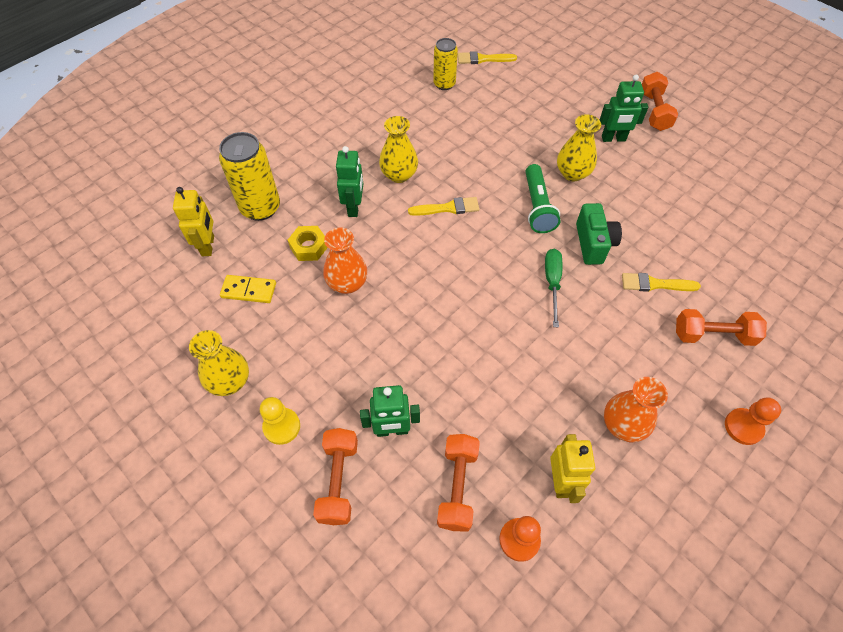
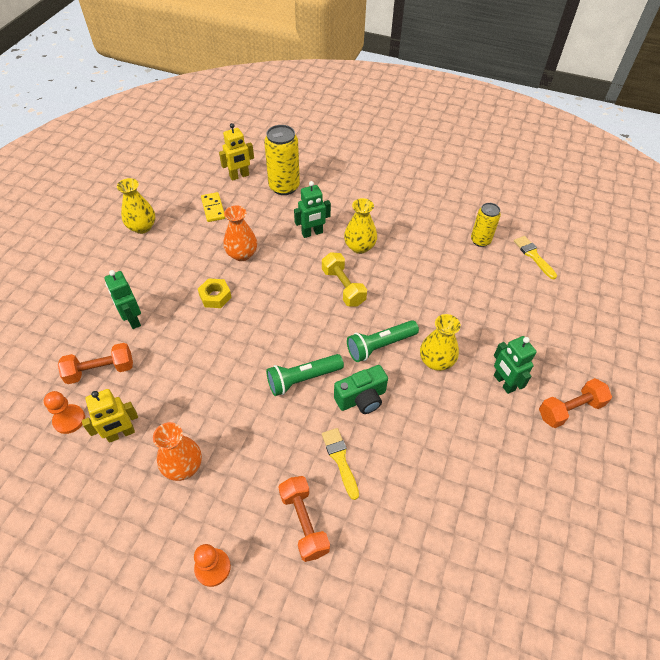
camera: 65 degrees right, 5 degrees down
yellow pawn [260,397,300,445] -> none
yellow nut [288,226,328,261] -> yellow nut moved to [198,278,232,308]
orange dumbbell [313,428,358,525] -> none
yellow brush [408,197,479,216] -> yellow dumbbell [322,252,367,306]
green screwdriver [545,249,562,328] -> green flashlight [266,354,344,396]

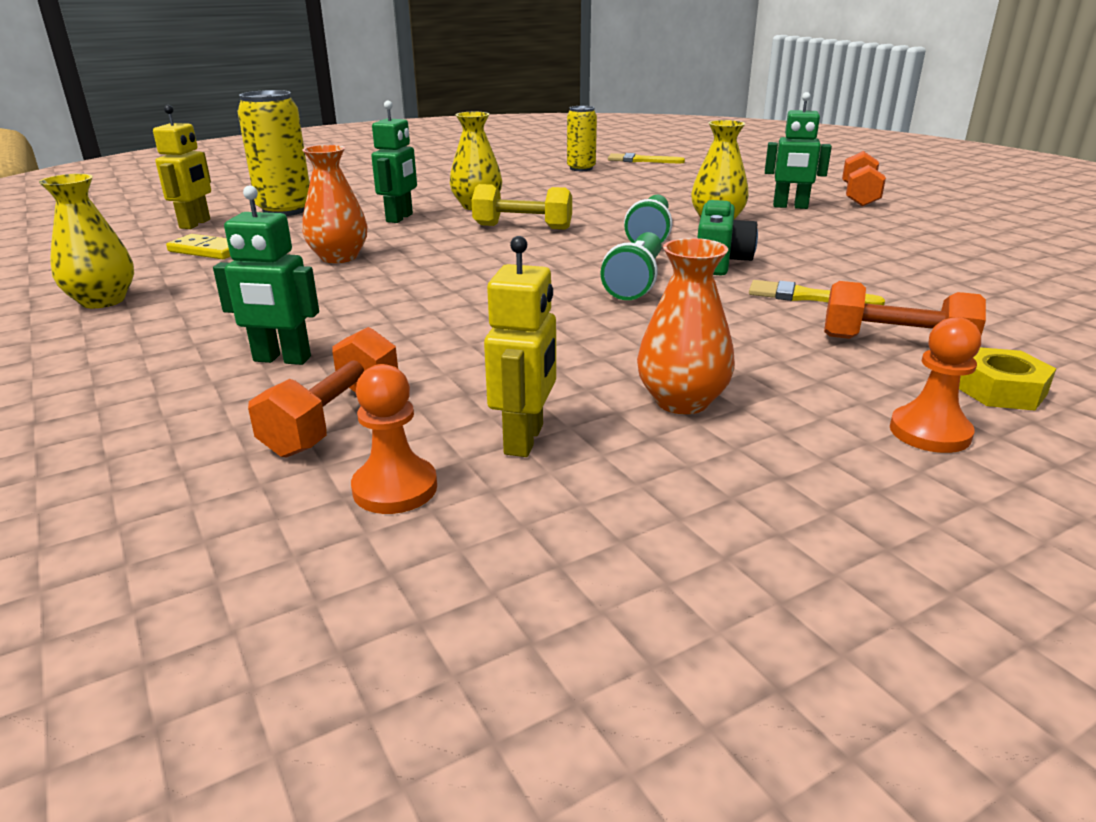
camera: 50 degrees left, 25 degrees down
yellow nut [198,278,232,308] -> yellow nut moved to [959,347,1056,411]

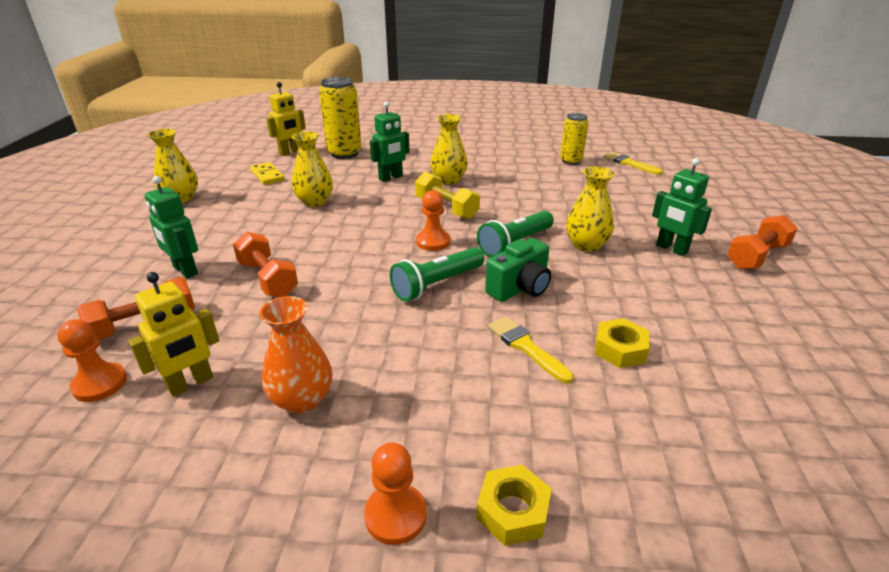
camera: 35 degrees right, 5 degrees up
orange vase [302,145,367,263] -> yellow vase [292,131,333,207]
orange dumbbell [824,281,986,339] -> orange dumbbell moved to [233,232,298,297]
none -> orange pawn [416,190,450,251]
none -> yellow nut [595,318,650,368]

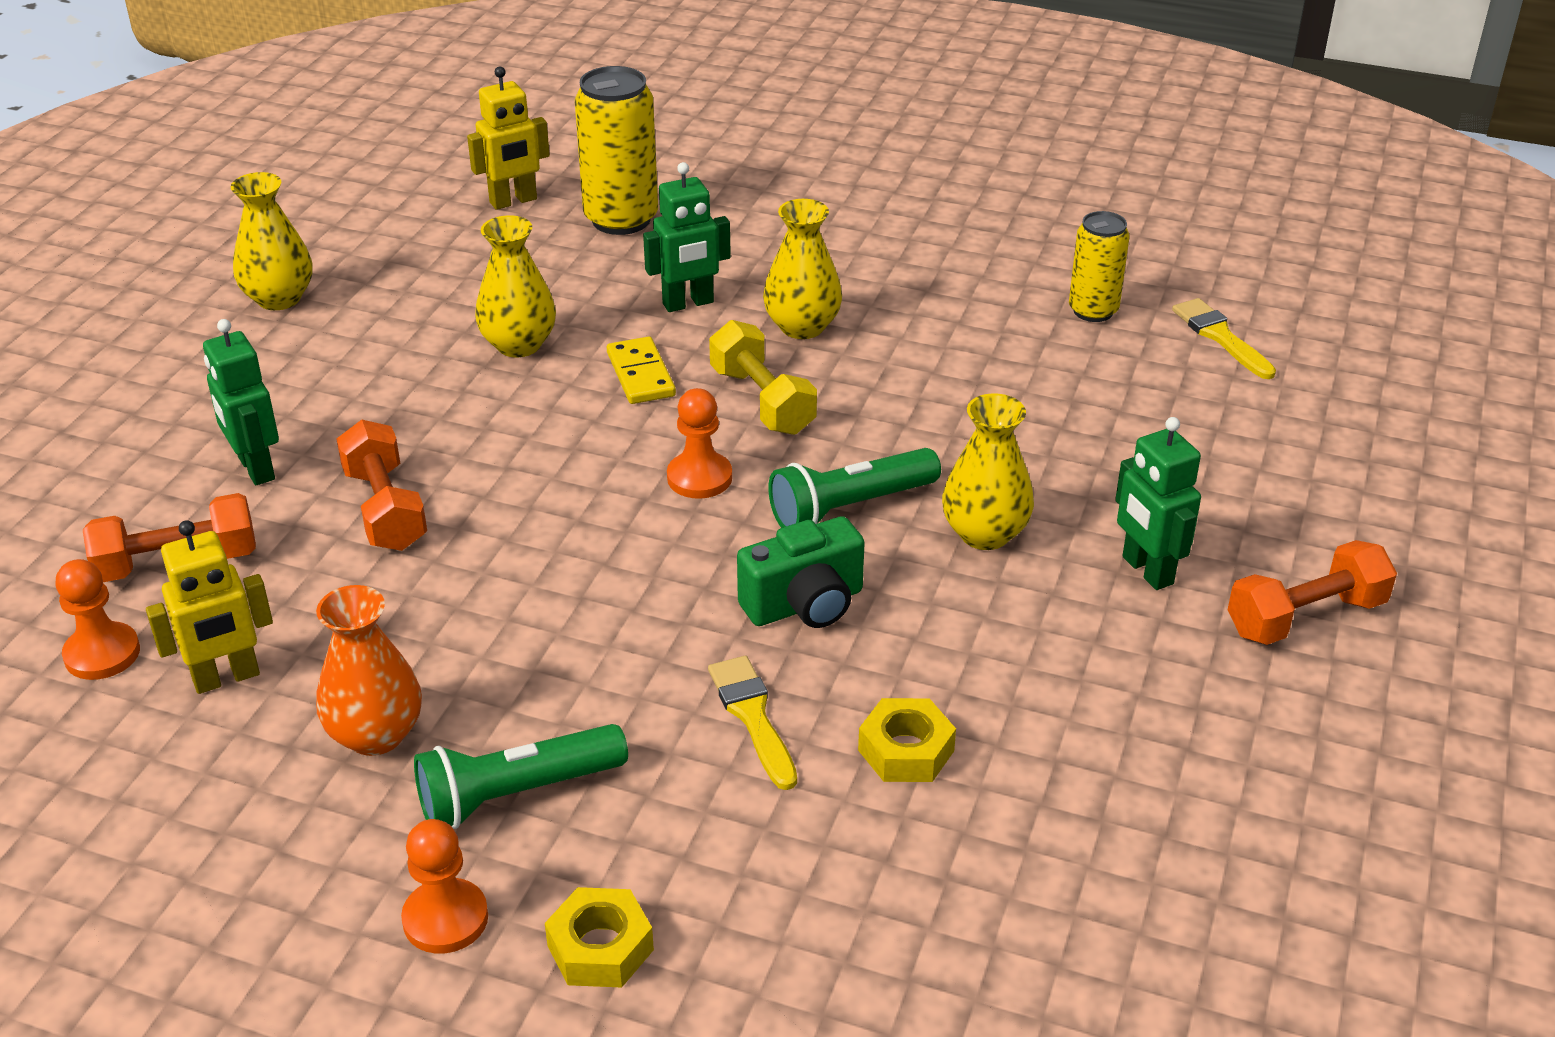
camera: 15 degrees right, 5 degrees up
yellow domino [250,162,285,185] -> yellow domino moved to [607,336,676,404]
green flashlight [390,247,484,302] -> green flashlight moved to [414,724,628,829]

